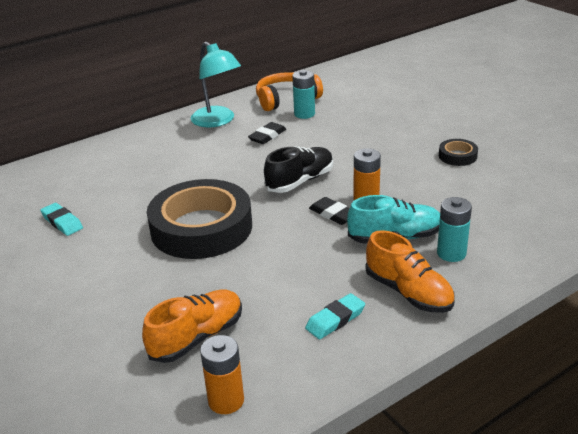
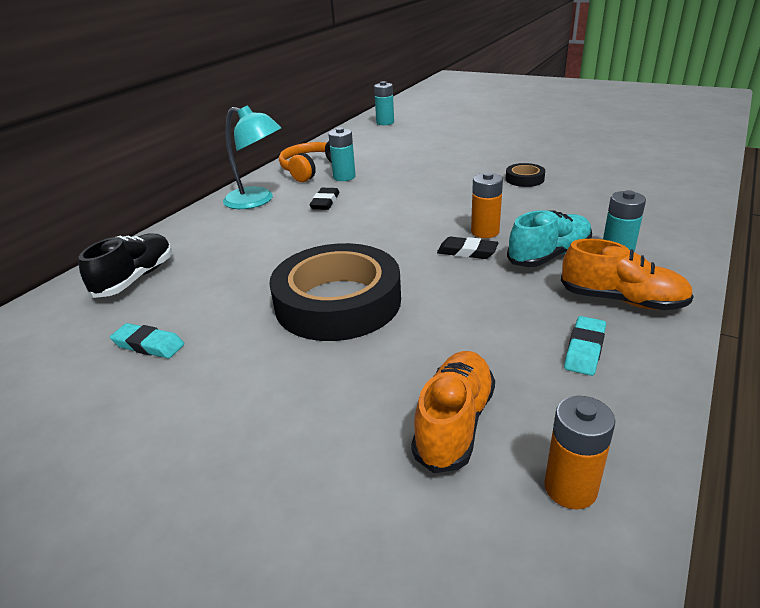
camera: 25 degrees left, 0 degrees up
black shoe [264,146,333,193] -> black shoe moved to [78,234,172,298]
none -> turquoise battery [374,81,394,125]

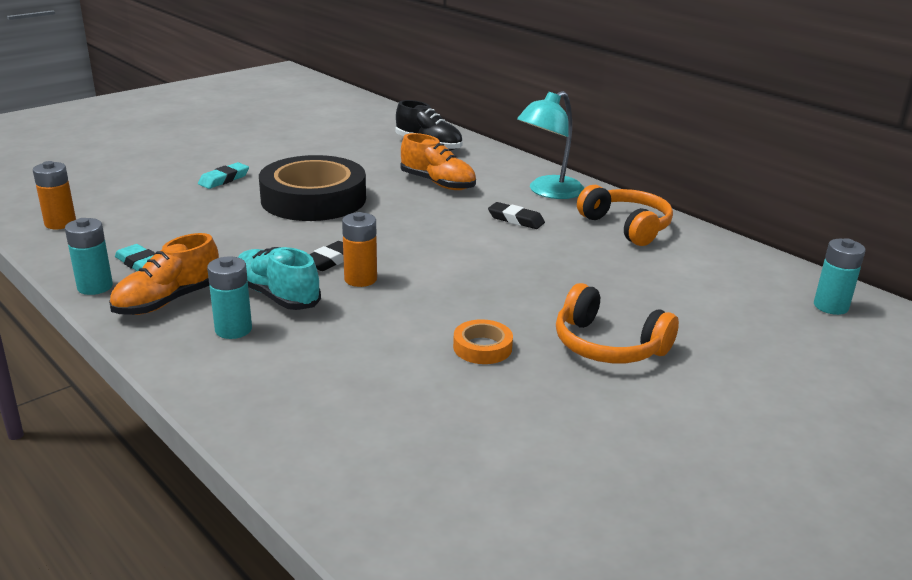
camera: 105 degrees right, 5 degrees down
turquoise eraser [110,323,184,358] -> turquoise eraser moved to [198,162,249,189]
turquoise battery [328,127,356,181] -> turquoise battery moved to [65,218,113,295]
orange shoe [411,351,495,473] -> orange shoe moved to [400,133,476,190]
black tape [506,163,545,187] -> orange tape [453,319,513,364]
turquoise shoe [507,210,592,267] -> turquoise shoe turned 150 degrees clockwise [238,247,321,310]
none -> orange headphones [556,283,679,363]

